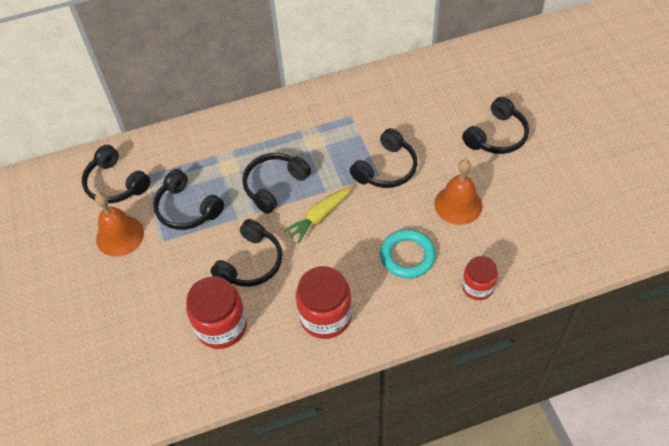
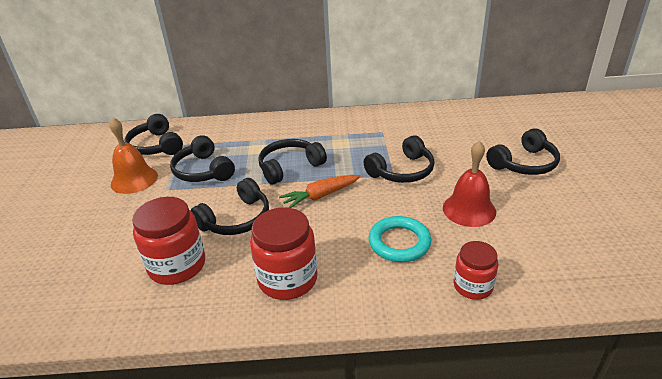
camera: 15 degrees right, 20 degrees down
yellow carrot [283,187,351,244] -> orange carrot [279,175,361,208]
orange bell [434,159,482,225] -> red bell [443,141,496,227]

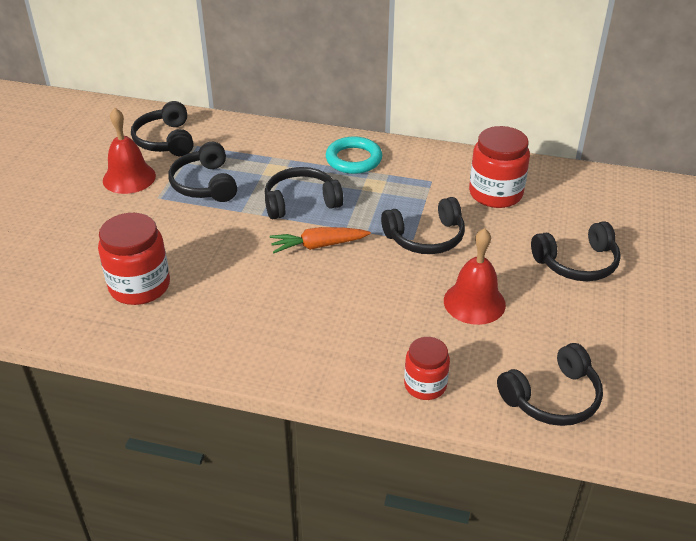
camera: 15 degrees right, 5 degrees up
orange bell [109,118,158,194] -> red bell [103,108,156,194]
black headphones [190,178,269,235] -> black headphones moved to [497,343,603,426]
red jar [250,207,318,300] -> red jar moved to [469,126,530,208]
turquoise ring [368,216,432,262] -> turquoise ring moved to [326,136,382,174]

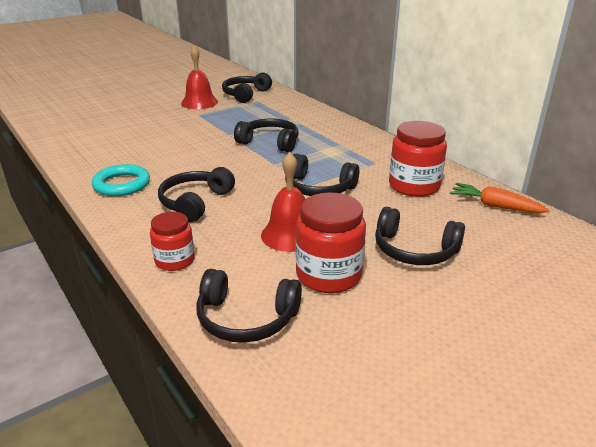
camera: 40 degrees right, 10 degrees down
red jar [98,213,170,305] -> red jar moved to [295,192,366,293]
black headphones [168,142,237,202] -> black headphones moved to [158,167,235,222]
orange carrot [270,227,371,253] -> orange carrot moved to [450,183,550,213]
turquoise ring [326,136,382,174] -> turquoise ring moved to [92,164,150,196]

